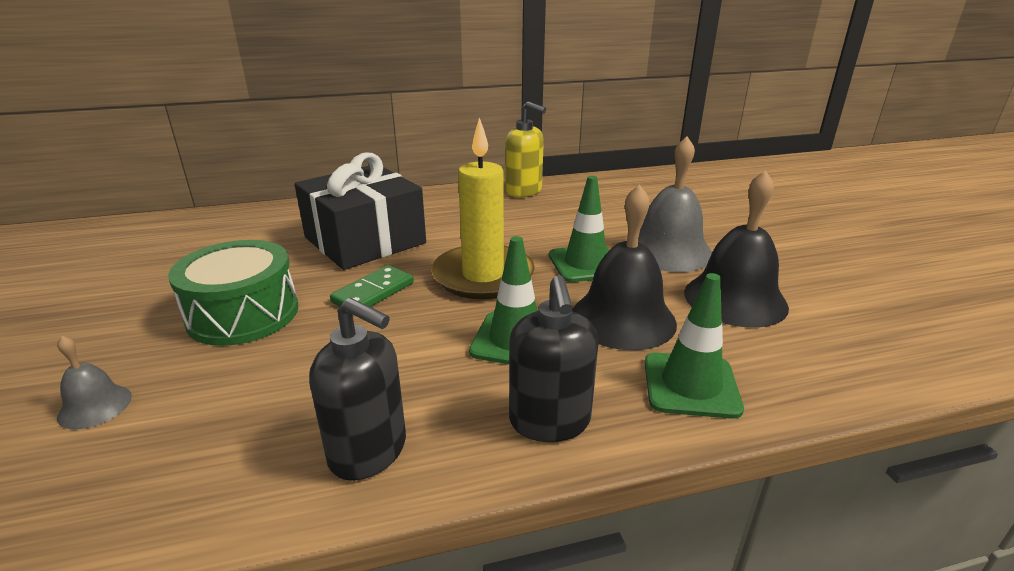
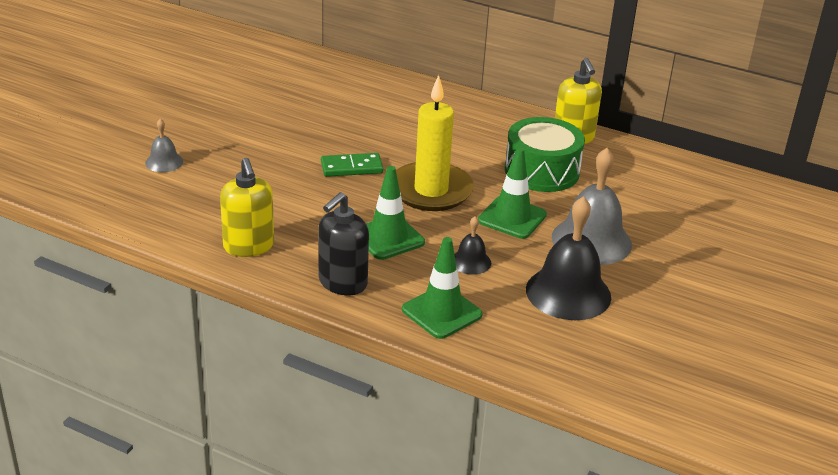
camera: 40 degrees right, 5 degrees up
green drum [168,240,298,346] -> green drum moved to [505,117,585,192]
black gift [295,153,426,270] -> none
black soap dispenser [309,298,406,481] -> yellow soap dispenser [220,158,274,257]
black bell [572,184,677,350] -> black bell [454,216,491,275], size x0.50

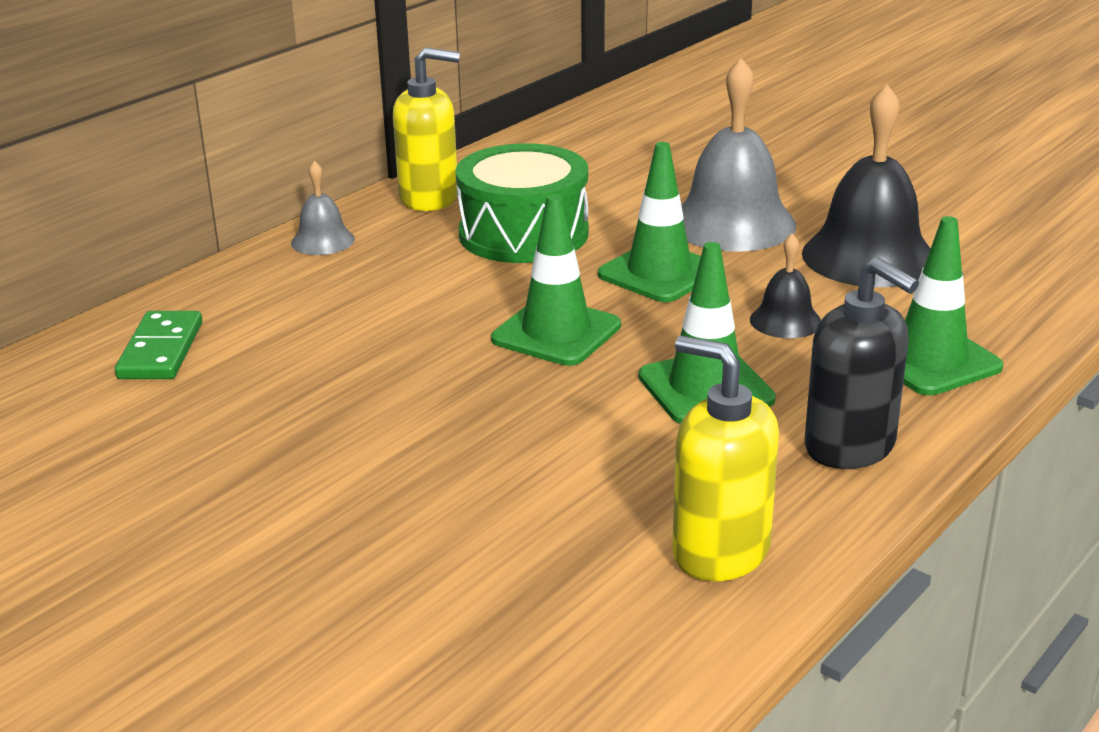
camera: 75 degrees left, 5 degrees down
grey bell [145,119,183,172] -> grey bell moved to [291,161,355,255]
yellow soap dispenser [220,158,274,257] -> yellow soap dispenser turned 135 degrees counterclockwise [672,336,779,581]
green domino [321,153,383,177] -> green domino moved to [115,311,202,379]
yellow candle [396,75,474,211] -> green traffic cone [491,194,621,366]

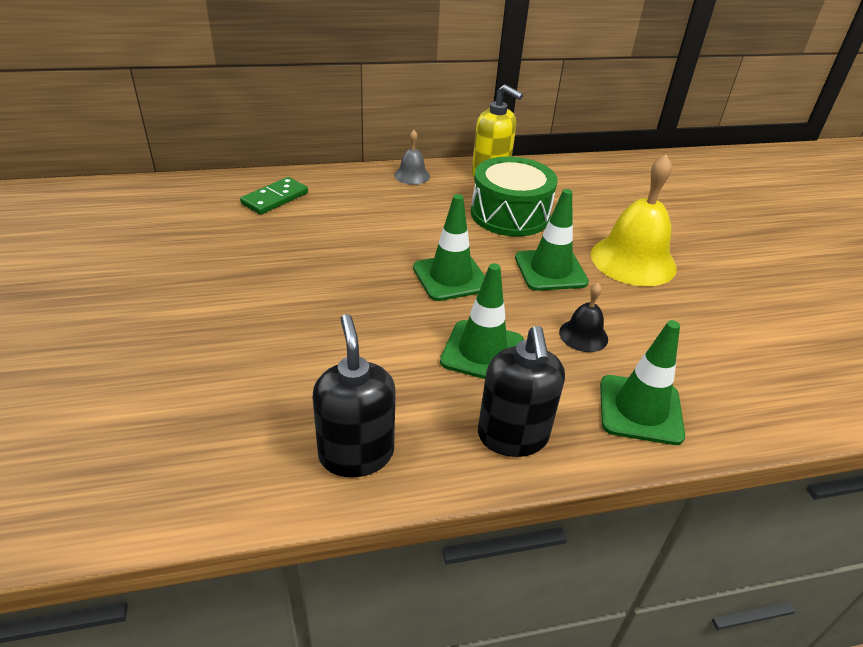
camera: 35 degrees right, 10 degrees up
yellow soap dispenser [672,336,779,581] -> black soap dispenser [313,314,396,477]
grey bell [681,58,797,252] -> yellow bell [591,154,677,286]
black bell [802,84,931,287] -> none

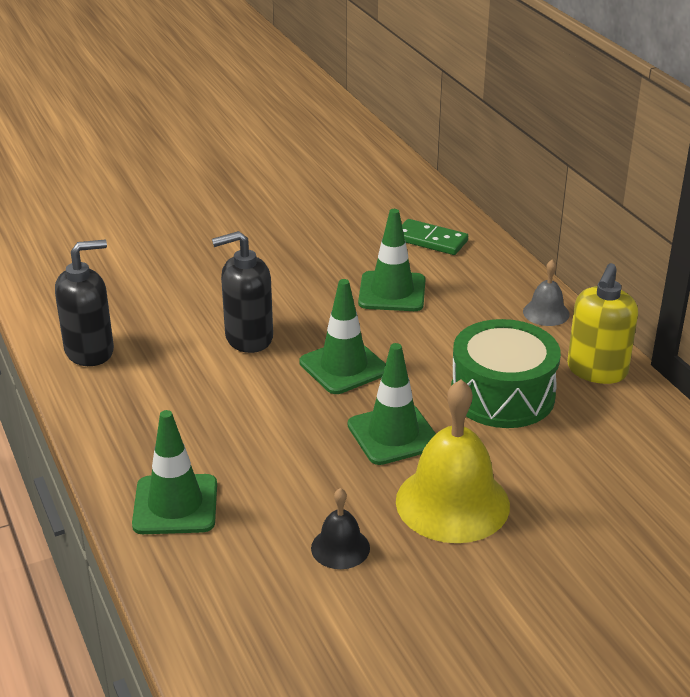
camera: 80 degrees right, 5 degrees down
green traffic cone [440,263,524,379] -> green traffic cone moved to [358,209,425,311]
black soap dispenser [478,326,565,457] -> black soap dispenser moved to [212,231,273,353]
black bell [559,283,608,352] -> black bell moved to [311,488,370,569]

